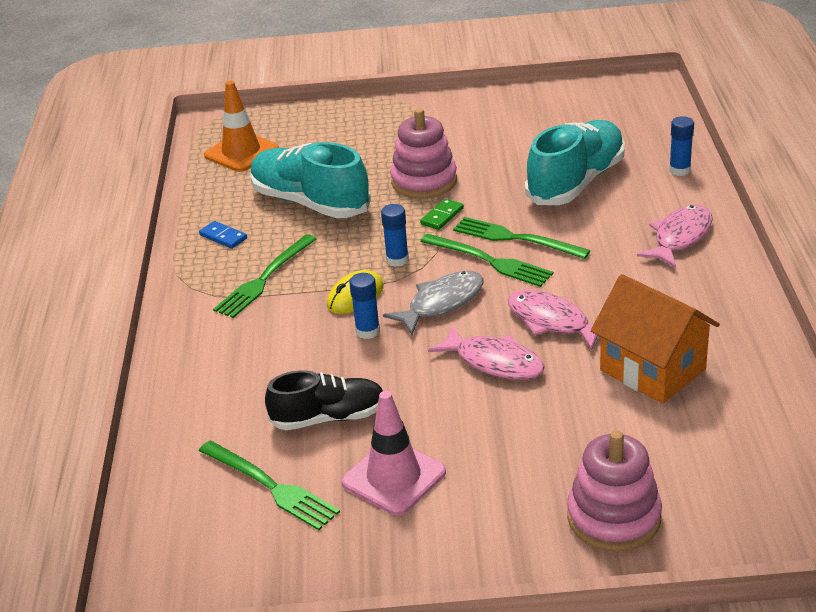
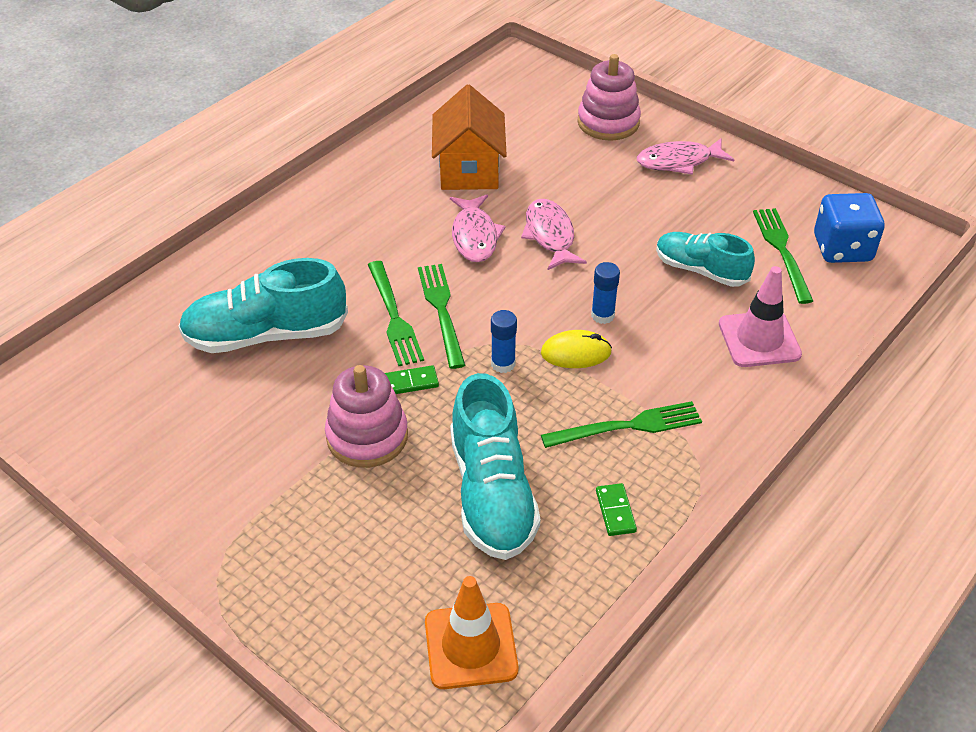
camera: 140 degrees left, 10 degrees up
blue domino [199,221,247,249] -> green domino [596,483,637,536]
black shoe [265,370,383,430] -> turquoise shoe [656,232,755,287]
pink traffic cone [342,391,446,515] -> pink traffic cone moved to [719,266,802,367]
grey fish [383,271,483,335] -> none
pink fish [637,204,713,268] -> pink fish moved to [637,138,734,175]
blue glue stick [669,116,694,176] -> none
none -> blue dice [814,193,884,263]

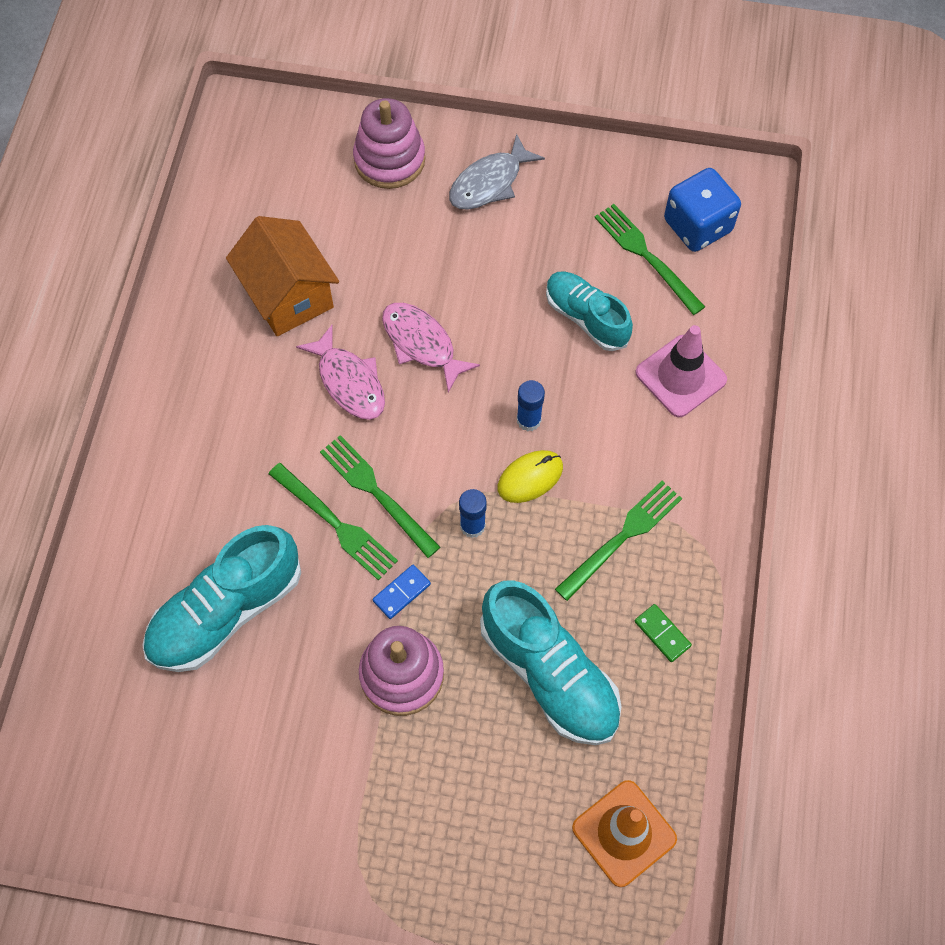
camera: 30 degrees left, 20 degrees up
green domino [385,365,439,394] -> blue domino [373,565,431,619]
pink fish [637,138,734,175] -> grey fish [449,134,545,210]
turquoise shoe [656,232,755,287] -> turquoise shoe turned 45 degrees clockwise [546,271,633,351]

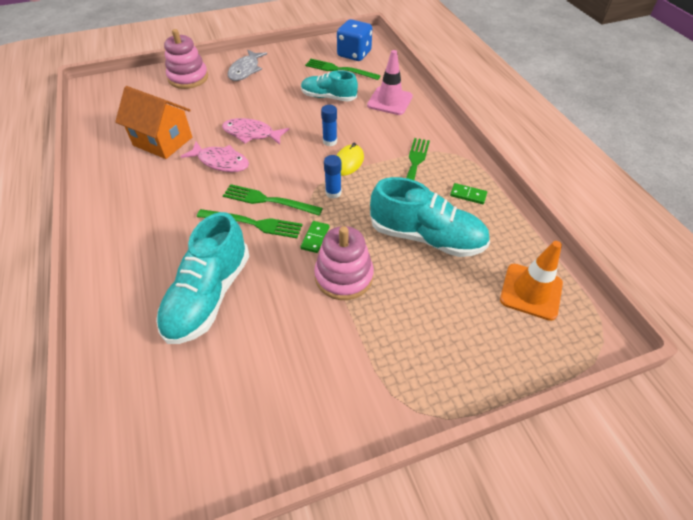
camera: 30 degrees left, 15 degrees down
blue domino [373,565,431,619] -> green domino [300,221,329,253]

